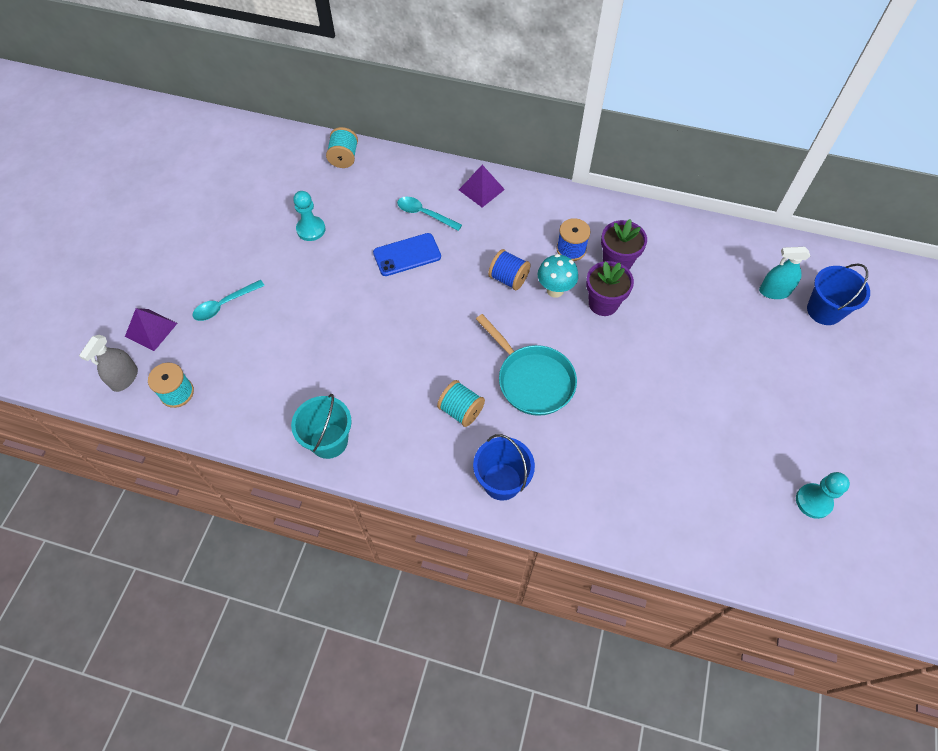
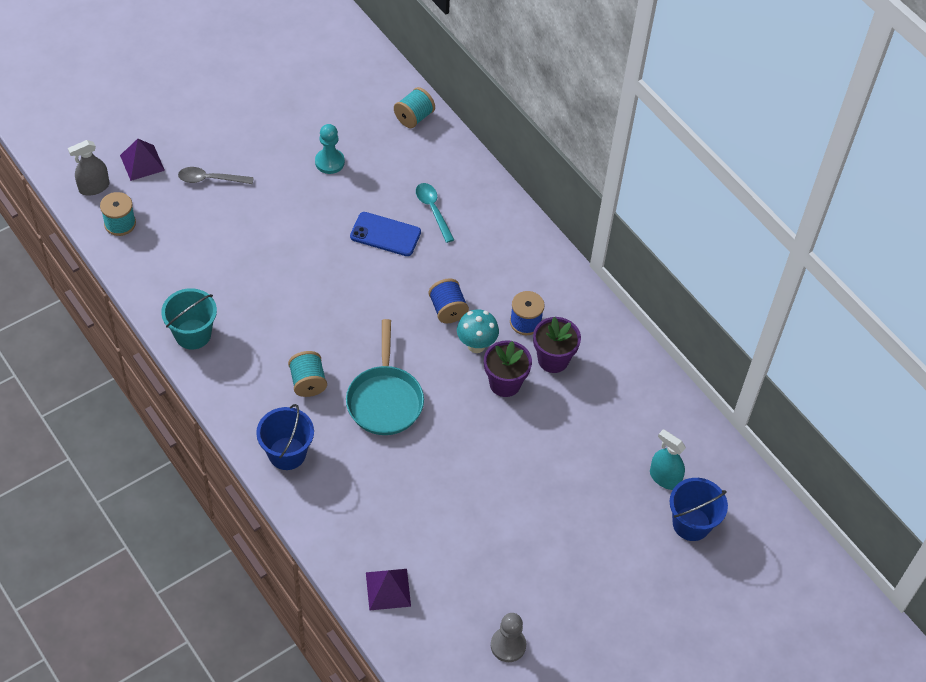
camera: 35 degrees right, 5 degrees down
turquoise spoon [192,280,265,321] -> grey spoon [178,167,254,184]
purple pyramid [459,165,505,207] -> purple pyramid moved to [366,569,411,611]
turquoise pawn [796,472,850,519] -> grey pawn [491,613,526,662]

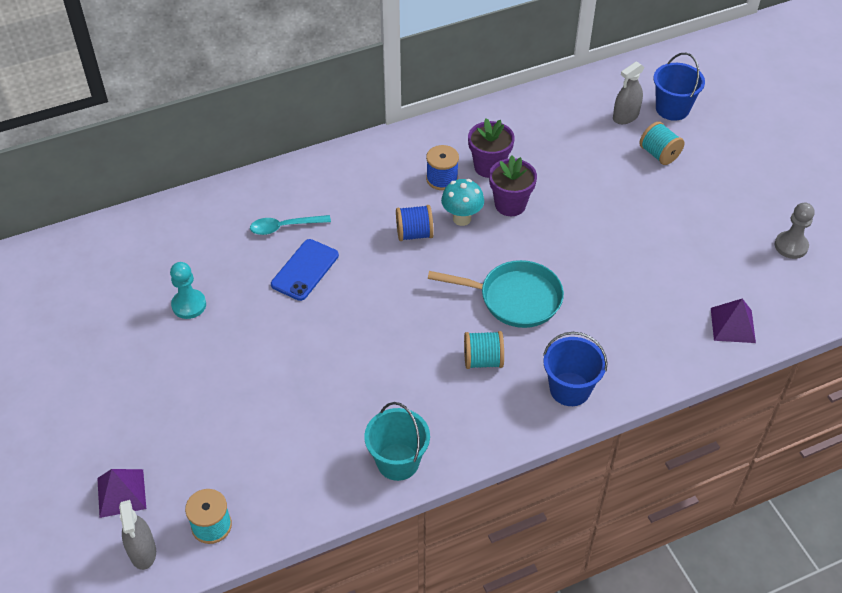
camera: 75 degrees left, 5 degrees down
grey spoon [178,167,254,184] -> none
turquoise spool [394,87,435,128] -> turquoise spool moved to [639,122,685,165]
turquoise spray bottle [650,429,686,490] -> grey spray bottle [613,61,644,124]

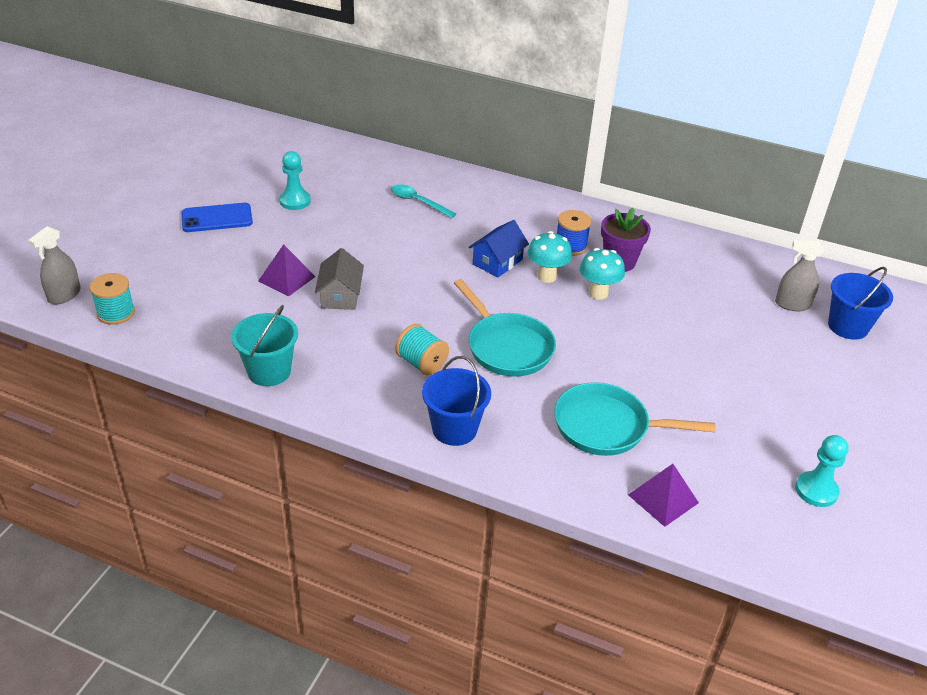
camera: 45 degrees right, 10 degrees down
purple pyramid [97,469,146,518] -> purple pyramid moved to [258,244,316,297]
blue phone [271,239,339,301] -> blue phone moved to [181,203,253,232]
blue spool [396,205,434,241] -> blue house [469,220,529,278]
purple flower pot [489,156,537,216] -> turquoise mushroom [580,248,625,300]
turquoise spool [639,122,685,165] -> none
grey pawn [775,203,815,259] -> turquoise pawn [795,435,848,507]
none -> grey house [315,248,364,310]
none -> turquoise pan [554,382,716,456]

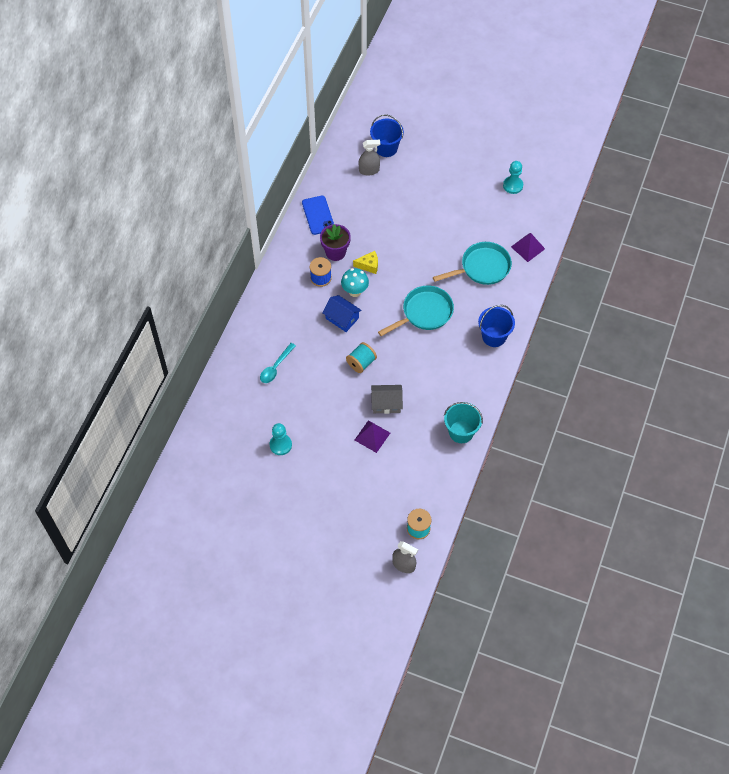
camera: 90 degrees left, 20 degrees up
blue phone [181,203,253,232] -> blue phone moved to [302,196,334,235]
turquoise spool [395,324,449,375] -> turquoise spool moved to [346,342,377,373]
turquoise pan [554,382,716,456] -> turquoise pan turned 120 degrees counterclockwise [433,242,512,285]
turquoise mushroom [580,248,625,300] -> yellow cheese [353,251,378,274]
grey spray bottle [775,240,824,311] -> grey spray bottle turned 105 degrees counterclockwise [359,140,380,176]

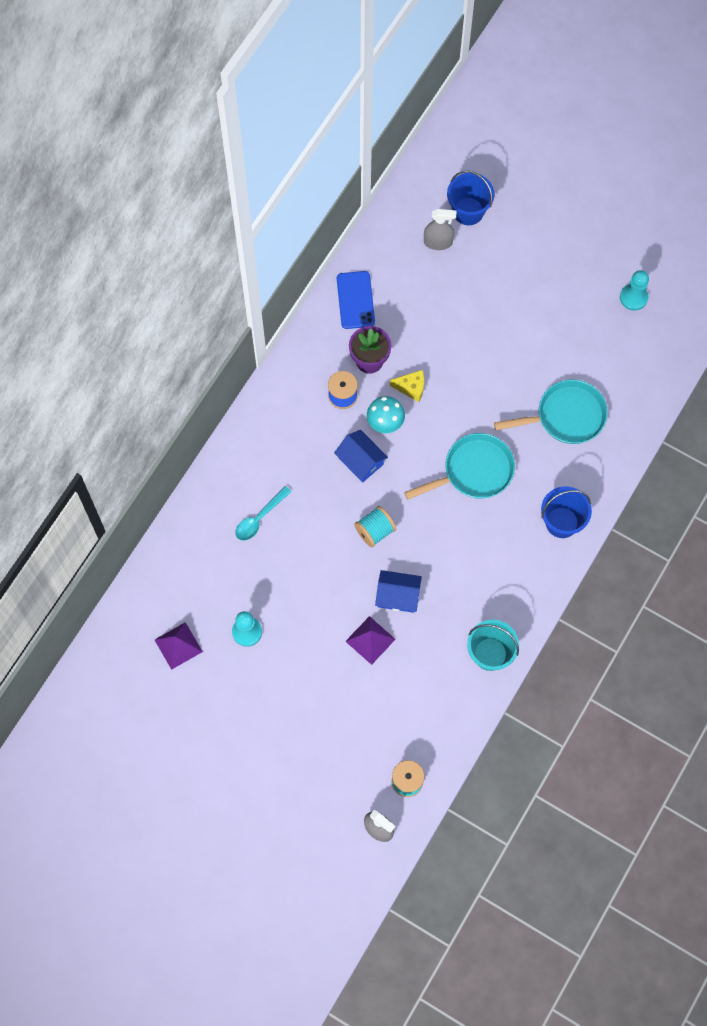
camera: 10 degrees right, 10 degrees up
grey house [371,385,403,414] -> blue house [375,570,422,613]
purple pyramid [511,233,545,262] -> purple pyramid moved to [155,622,203,670]

